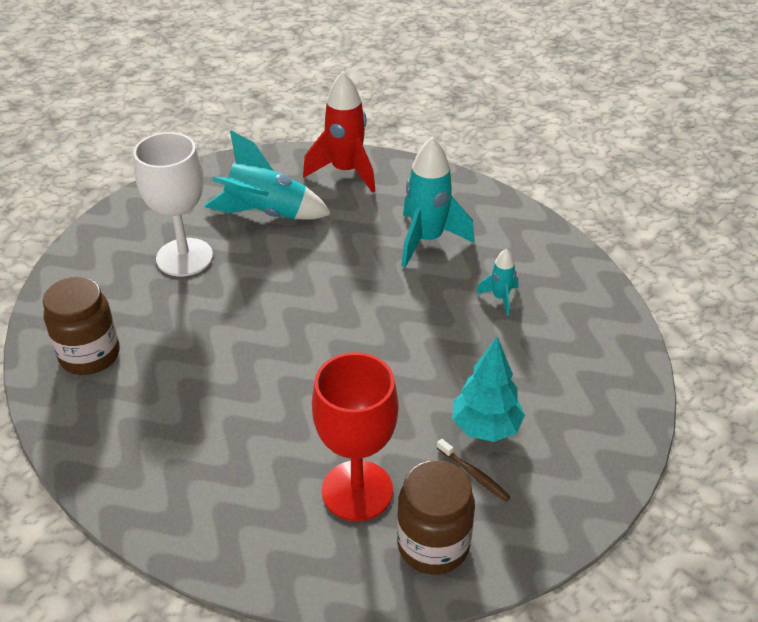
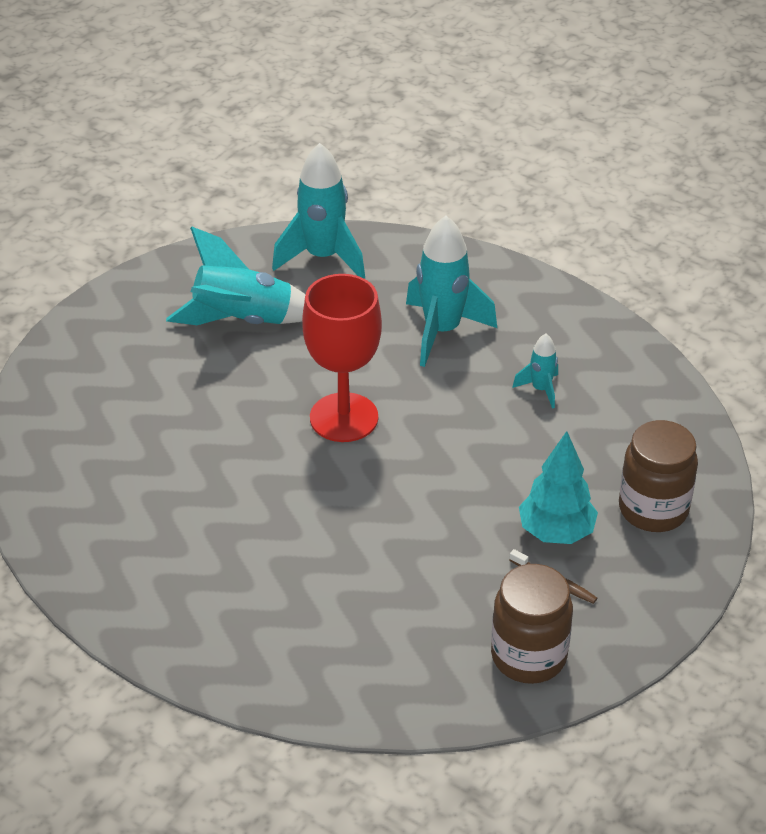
camera: 10 degrees left, 0 degrees up
brown jar [43,277,120,375] -> brown jar moved to [619,420,698,532]
white goblet [133,132,213,277] -> none
red rocket [303,71,375,193] -> turquoise rocket [272,143,365,279]
red goblet [312,352,398,521] -> red goblet moved to [302,274,382,442]

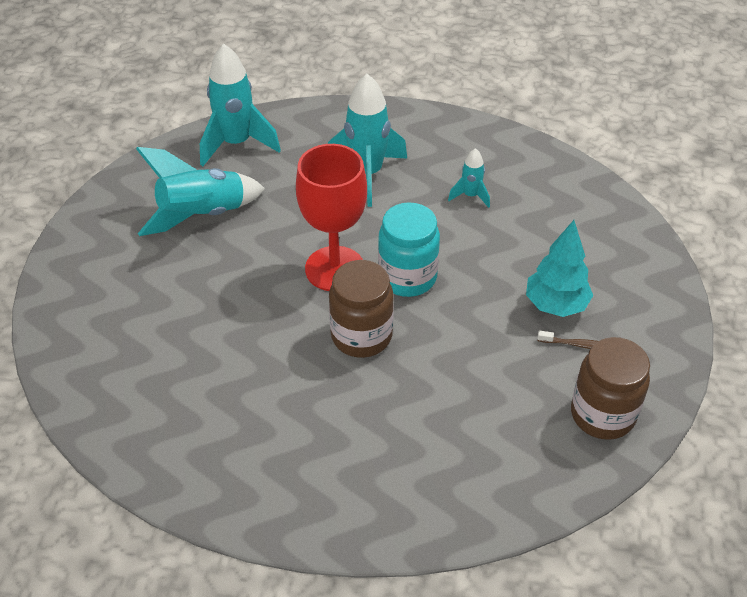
camera: 25 degrees left, 5 degrees up
brown jar [619,420,698,532] -> brown jar moved to [329,260,394,358]
none -> turquoise jar [378,202,440,297]

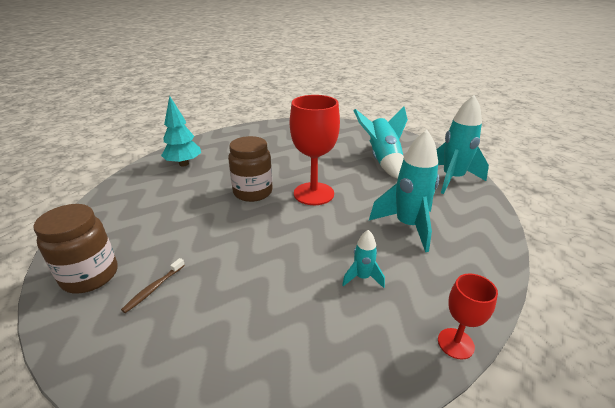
camera: 110 degrees right, 15 degrees down
turquoise jar [378,202,440,297] -> none
turquoise tree [526,220,593,317] -> turquoise tree moved to [161,96,201,166]
none -> red goblet [438,273,498,360]

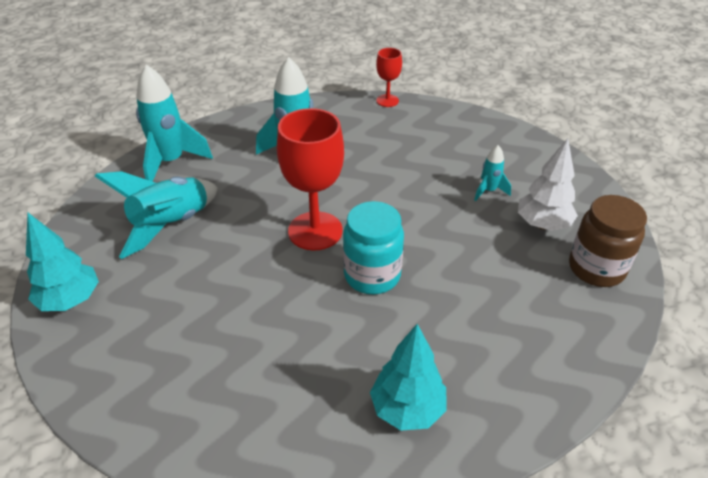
camera: 135 degrees left, 10 degrees up
brown toothbrush [121,258,185,313] -> white tree [518,138,578,231]
brown jar [228,136,273,202] -> turquoise jar [343,201,404,294]
turquoise rocket [342,230,385,288] -> turquoise rocket moved to [474,145,511,201]
none -> turquoise tree [26,213,99,311]

